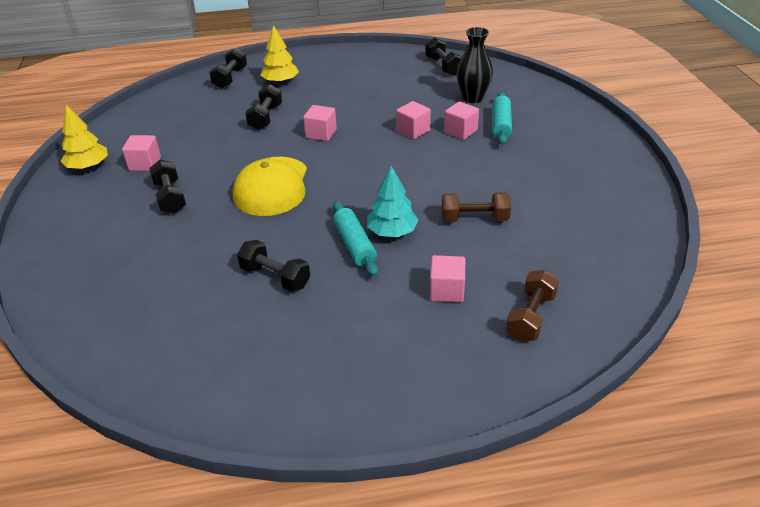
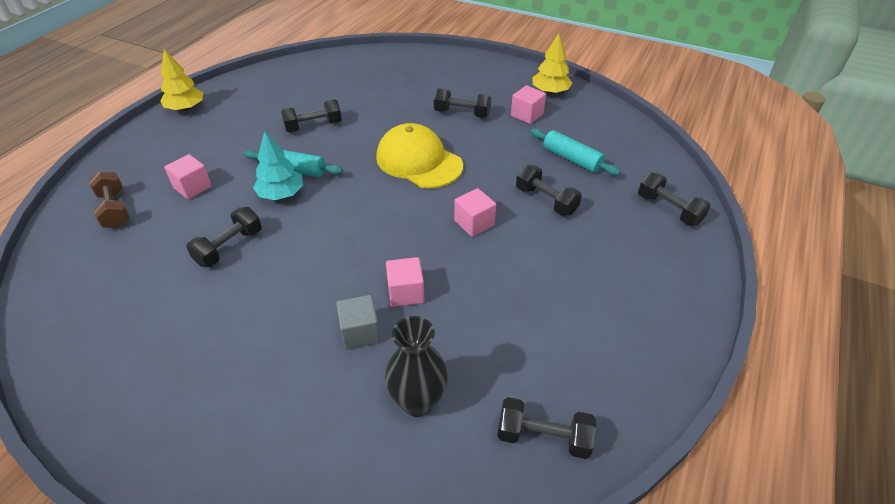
camera: 125 degrees right, 5 degrees up
yellow tree [261,25,299,84] -> yellow tree moved to [160,49,203,111]
brown dumbbell [442,192,511,222] -> black dumbbell [186,207,262,267]
pink cube [444,101,479,140] -> grey cube [336,295,380,349]
turquoise rolling pin [492,92,512,145] -> turquoise rolling pin moved to [530,128,621,176]

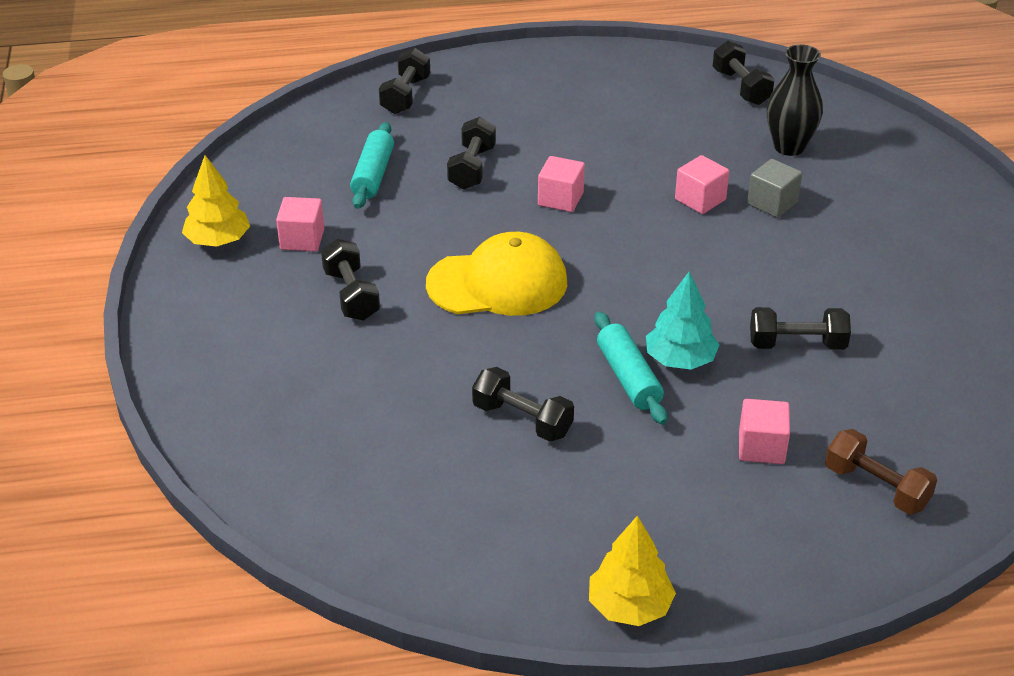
camera: 125 degrees left, 5 degrees down
brown dumbbell [89,170,130,228] -> brown dumbbell turned 75 degrees counterclockwise [825,429,937,514]
yellow cap [376,123,463,188] -> yellow cap turned 105 degrees counterclockwise [426,232,567,316]

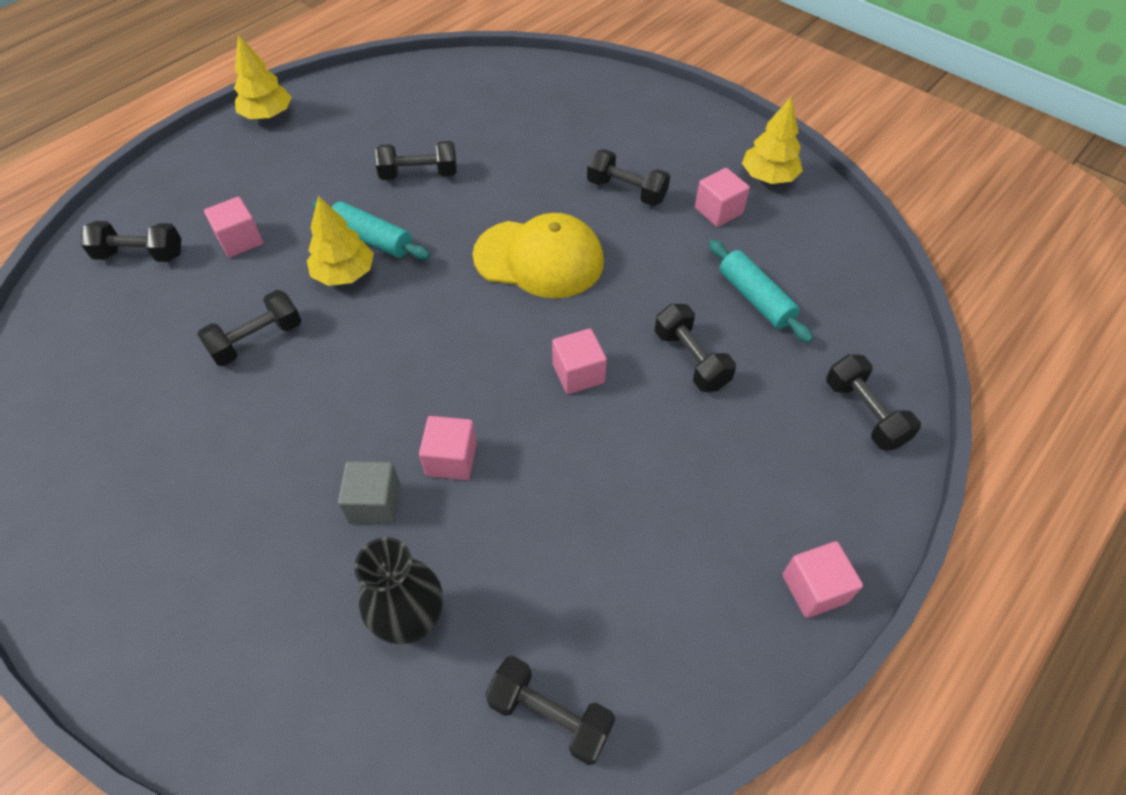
camera: 140 degrees right, 15 degrees up
yellow cap [426,232,567,316] -> yellow cap turned 120 degrees counterclockwise [473,213,604,298]
turquoise tree [646,271,719,370] -> yellow tree [307,196,374,286]
brown dumbbell [825,429,937,514] -> black dumbbell [81,221,181,262]
none -> pink cube [782,541,863,618]

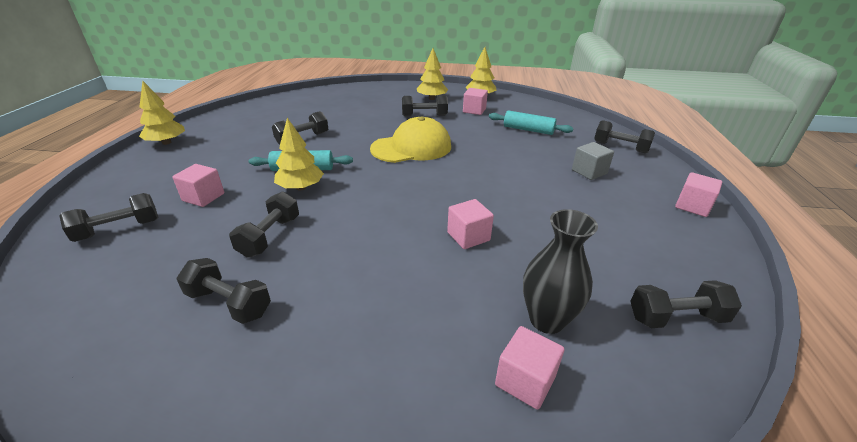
camera: 35 degrees left, 20 degrees down
grey cube [338,461,400,524] -> grey cube moved to [572,142,614,180]
pink cube [552,328,607,394] -> pink cube moved to [495,326,564,410]
black dumbbell [655,304,736,392] -> black dumbbell moved to [177,258,271,324]
none -> yellow tree [417,48,448,100]

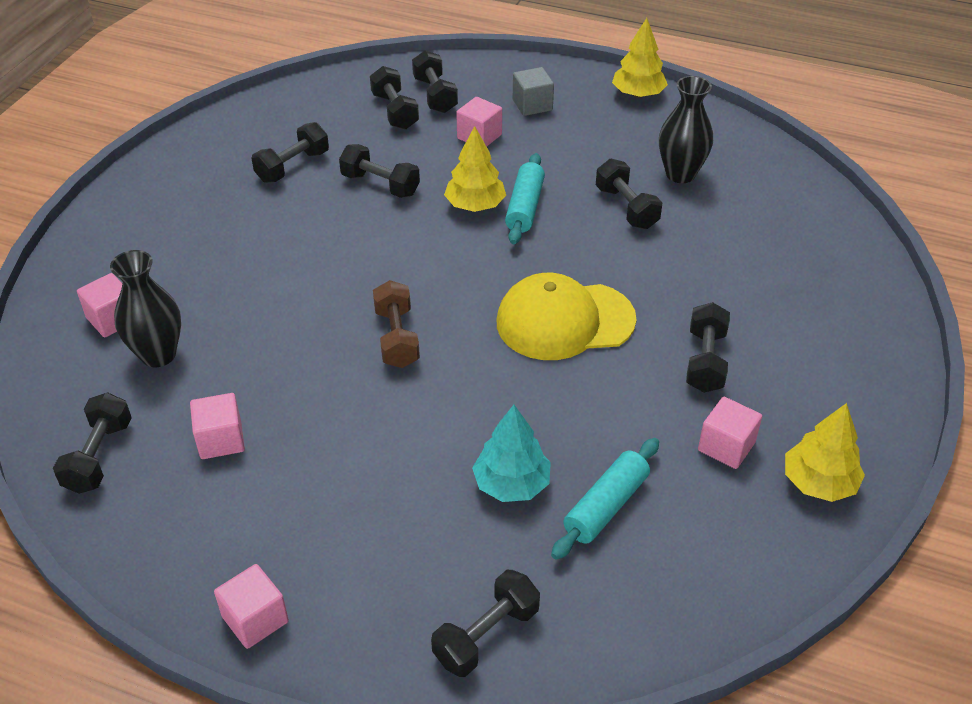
camera: 105 degrees right, 10 degrees up
yellow cap [370,116,451,163] -> yellow cap turned 90 degrees clockwise [497,273,636,360]
yellow tree [417,48,448,100] -> none
pink cube [447,199,494,249] -> pink cube moved to [190,393,245,459]
grey cube [572,142,614,180] -> grey cube moved to [513,67,554,116]
none -> black dumbbell [370,66,419,130]
none -> brown dumbbell [373,280,420,368]
none -> turquoise tree [472,405,551,502]
none -> black vase [659,76,713,183]

